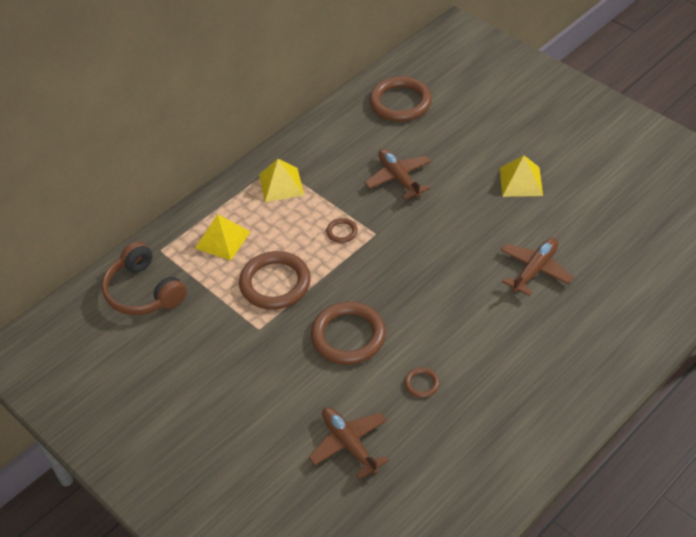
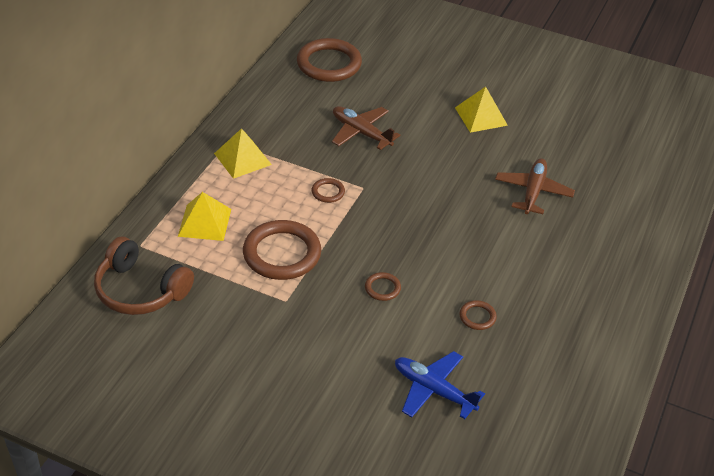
camera: 25 degrees left, 5 degrees down
brown plane [309,407,389,480] -> blue plane [395,351,485,419]
brown ring [311,302,386,365] -> brown ring [365,272,401,301], size x0.45

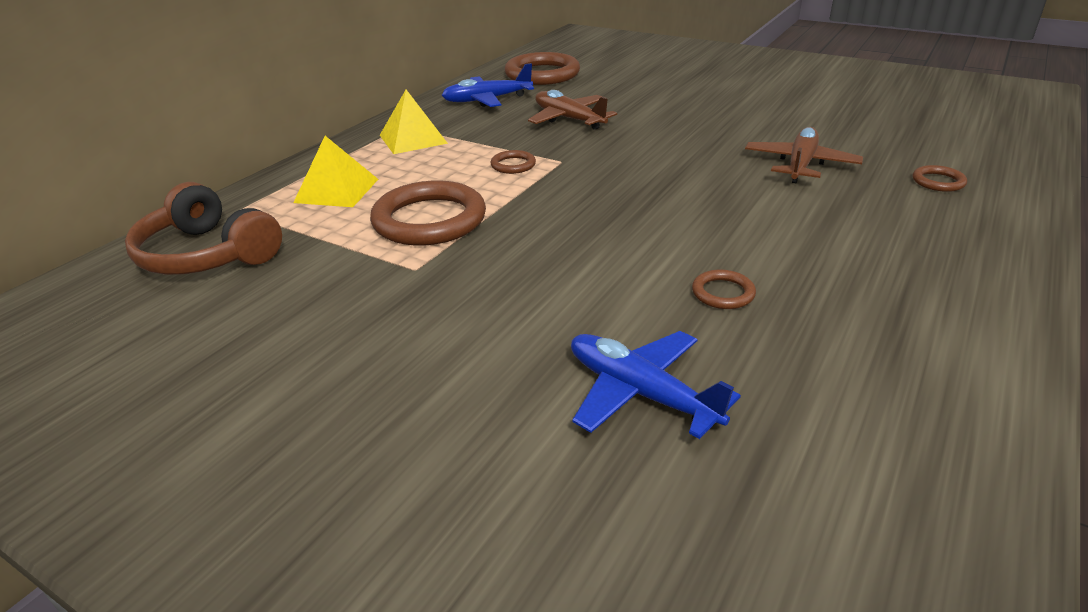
camera: 10 degrees right, 10 degrees down
brown ring [365,272,401,301] -> brown ring moved to [913,165,967,192]
yellow pyramid [455,87,508,133] -> none
none -> blue plane [442,63,534,107]

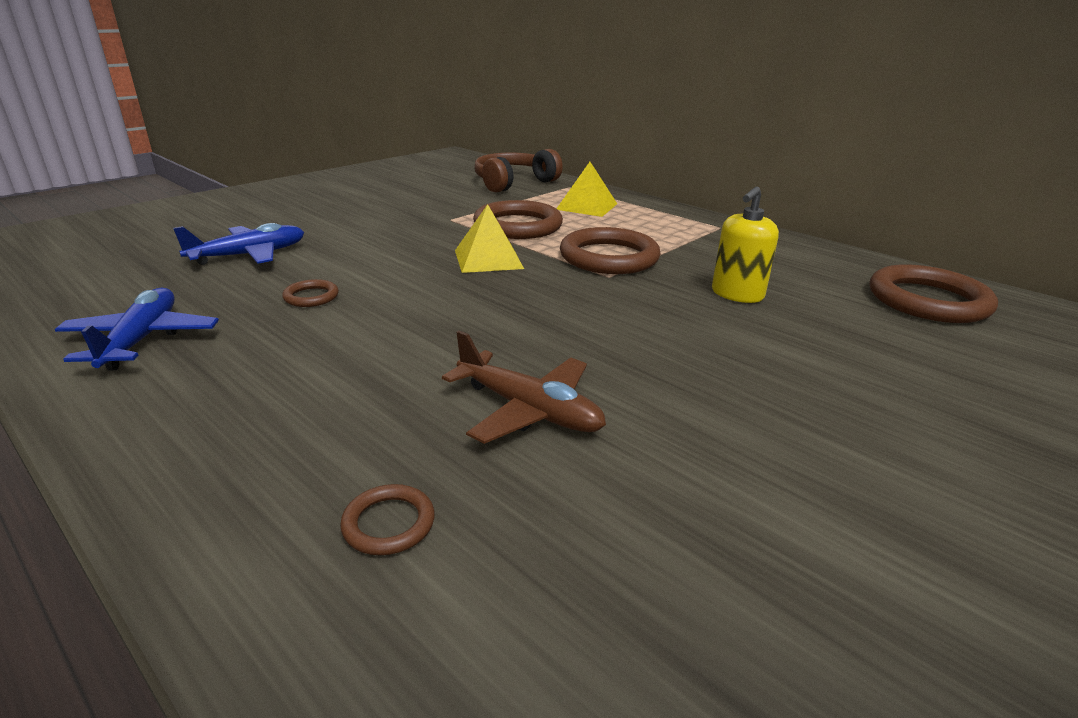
camera: 100 degrees right, 5 degrees down
yellow pyramid [380,90,448,154] -> yellow pyramid moved to [455,204,524,273]
blue plane [442,63,534,107] -> blue plane moved to [55,288,219,370]
brown ring [490,150,536,174] -> brown ring [560,227,661,274], size x2.20
brown plane [528,90,617,130] -> yellow soap dispenser [712,187,779,303]

